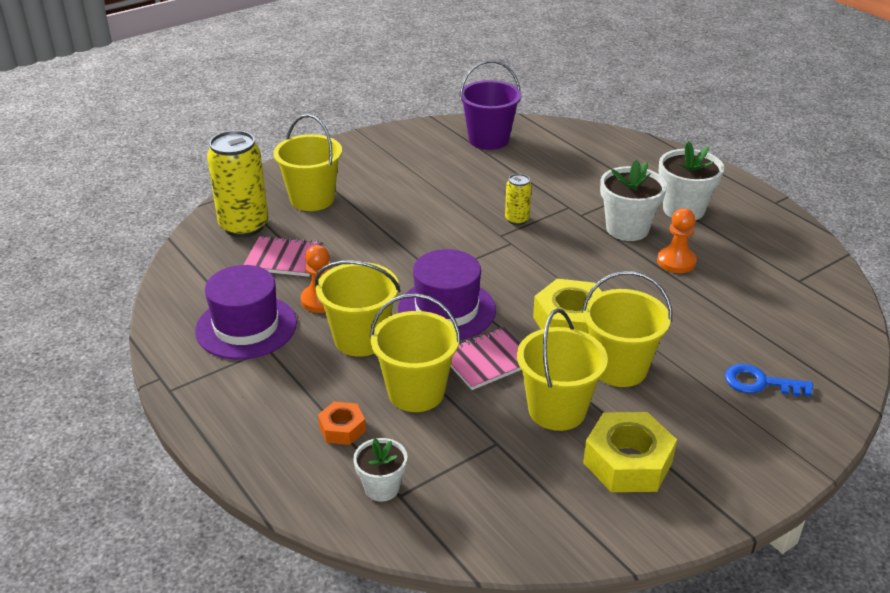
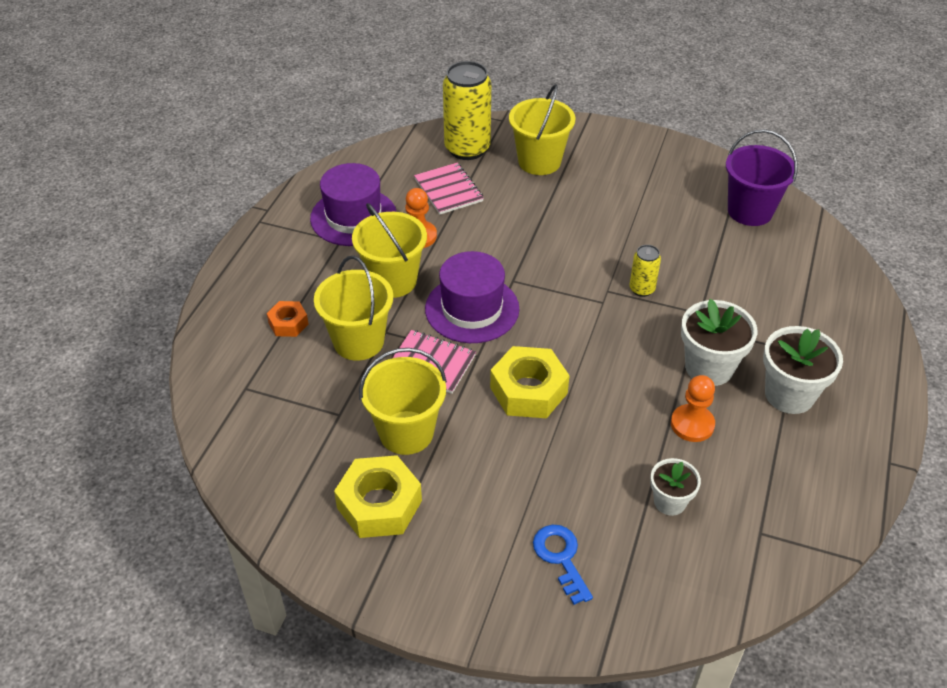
camera: 55 degrees right, 10 degrees up
white flower pot [353,438,407,502] -> white flower pot moved to [650,458,701,516]
yellow bucket [582,271,672,387] -> none

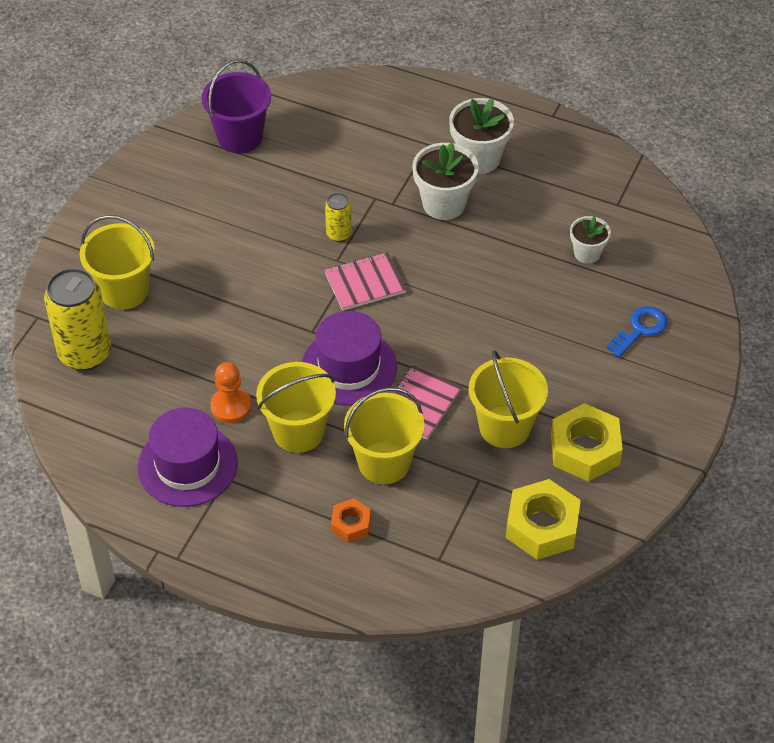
camera: 85 degrees left, 5 degrees up
pink notebook [414,163,484,214] -> pink notebook moved to [324,252,407,311]
yellow nut [490,346,569,418] -> yellow nut moved to [506,479,581,560]
blue key [533,525,593,605] -> blue key turned 150 degrees clockwise [607,306,667,357]
orange pawn [671,375,715,442] -> none

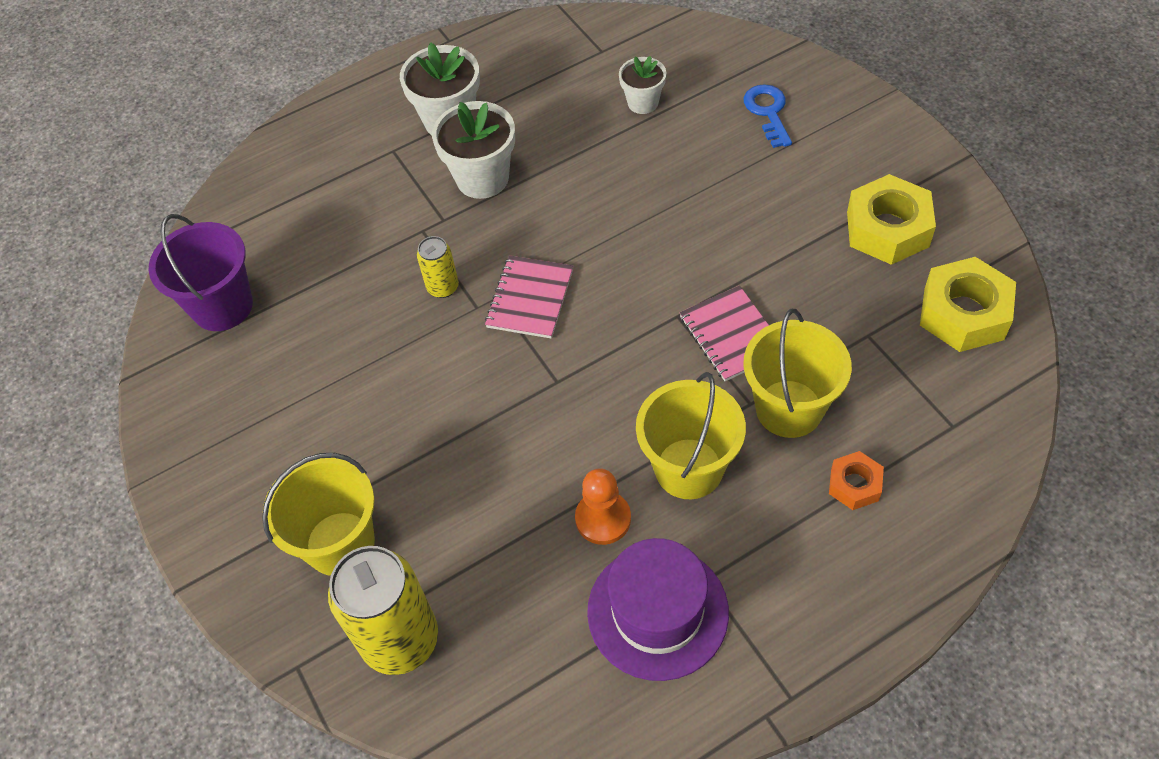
camera: 50 degrees left, 5 degrees up
purple hat [302,311,397,406] -> none
yellow bucket [469,351,548,448] -> none

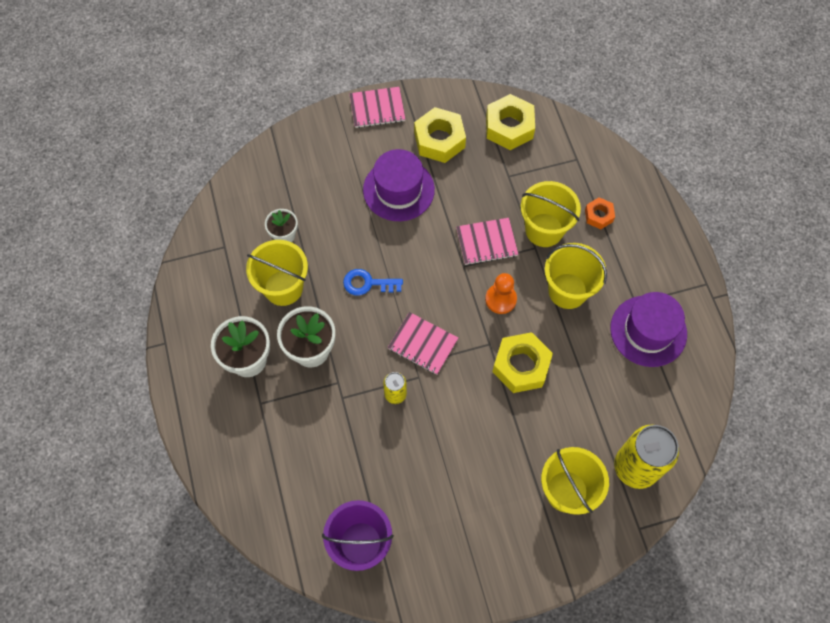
camera: 80 degrees left, 10 degrees up
orange pawn [575,468,631,545] -> orange pawn moved to [485,273,517,314]
blue key [744,84,792,148] -> blue key moved to [343,269,403,295]
none -> yellow bucket [246,240,308,306]
none -> pink notebook [349,87,405,128]
none -> purple hat [363,149,435,221]
none -> yellow nut [492,332,553,393]

